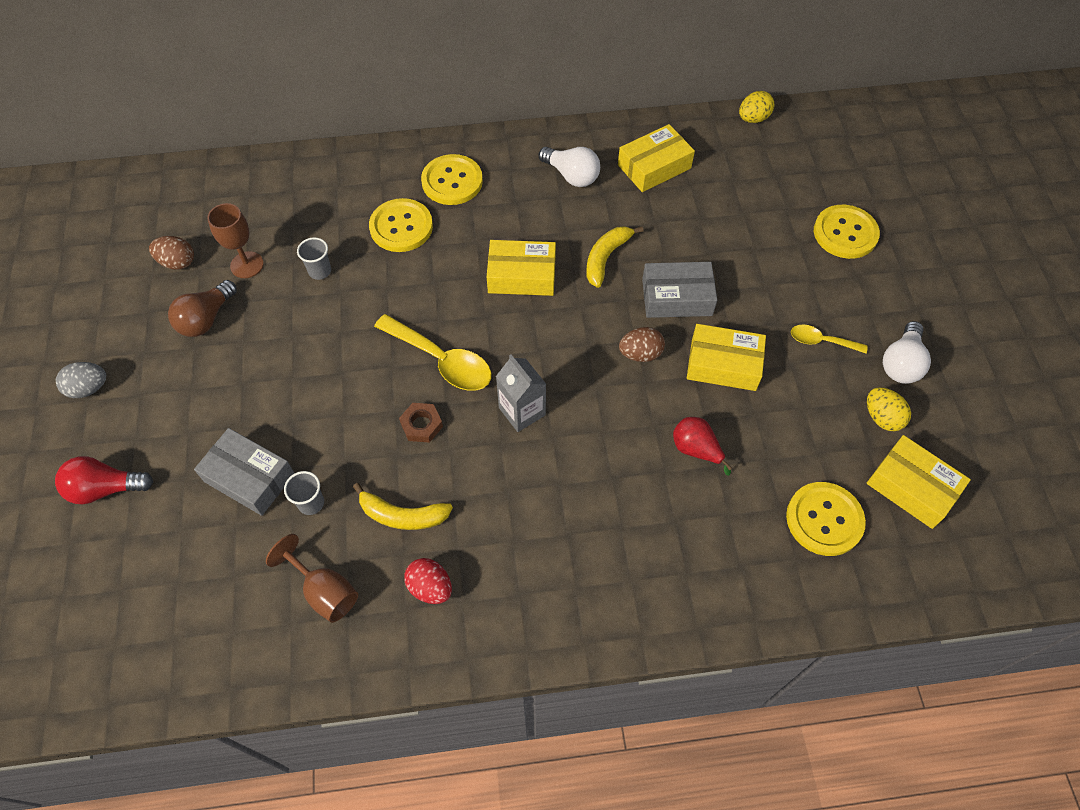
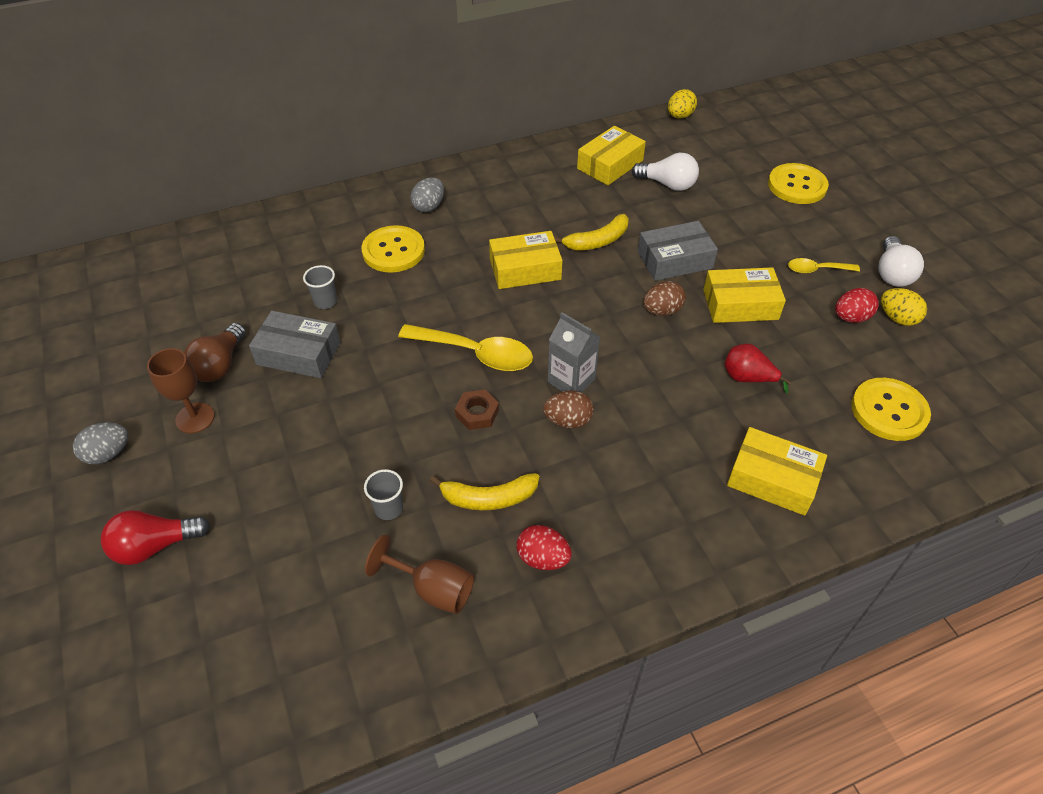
camera: 15 degrees left, 10 degrees down
brown egg [149,236,194,270] -> brown egg moved to [543,391,594,428]
grey box [194,428,295,516] -> grey box moved to [249,311,340,378]
brown goblet [207,203,264,278] -> brown goblet moved to [147,348,215,434]
yellow button [421,154,483,205] -> grey egg [411,178,444,212]
white light bulb [539,147,600,187] -> white light bulb moved to [632,153,699,191]
yellow banana [586,226,644,288] -> yellow banana turned 135 degrees counterclockwise [554,214,629,251]
yellow box [867,435,971,529] -> yellow box moved to [727,427,827,516]
none -> red egg [835,288,879,323]

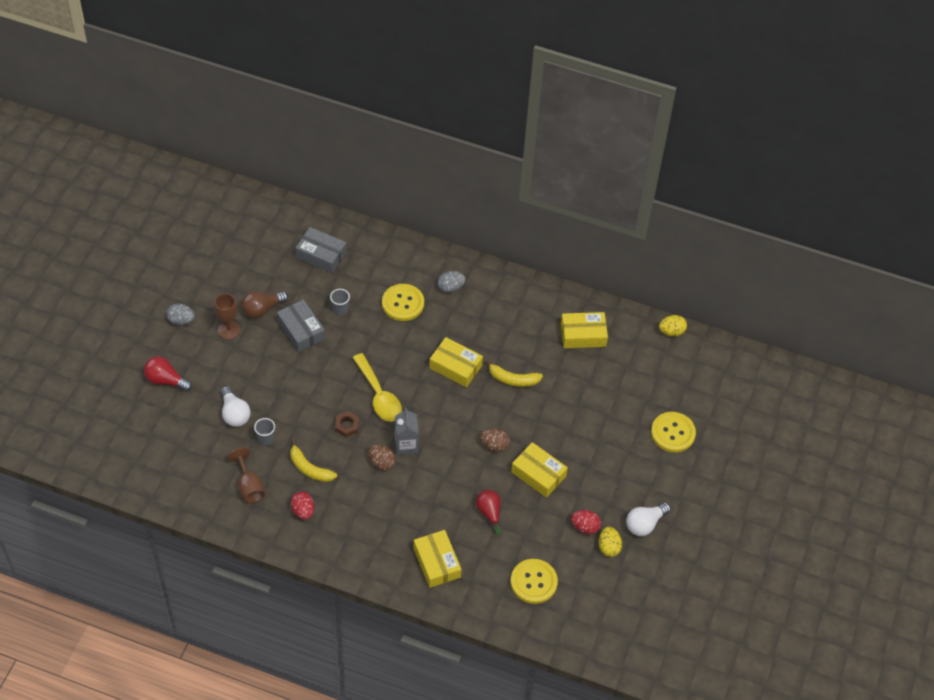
camera: 40 degrees right, 5 degrees up
white light bulb [632,153,699,191] -> white light bulb moved to [220,386,250,427]
grey box [638,221,718,281] -> grey box moved to [295,227,347,273]
yellow spoon [788,258,860,274] -> none

